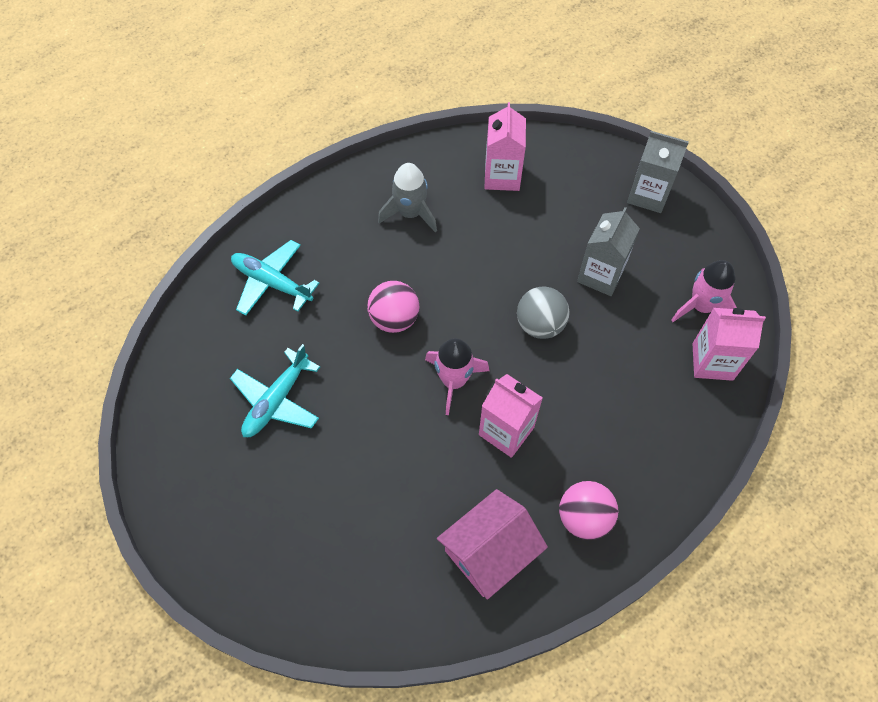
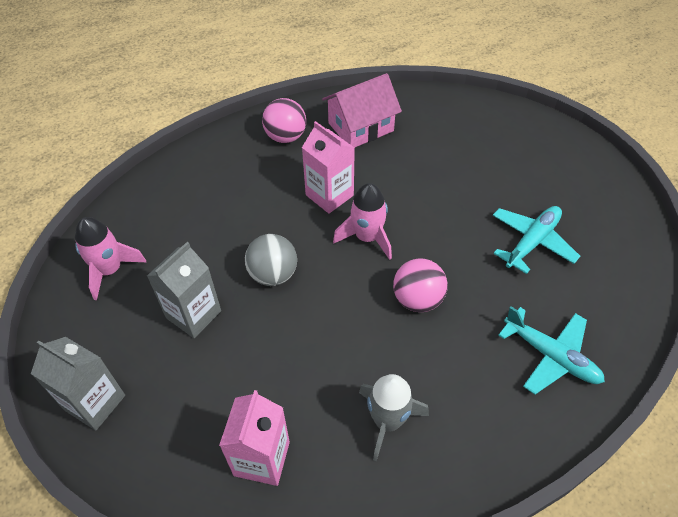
camera: 170 degrees left, 10 degrees down
pink carton [692,308,766,381] -> none

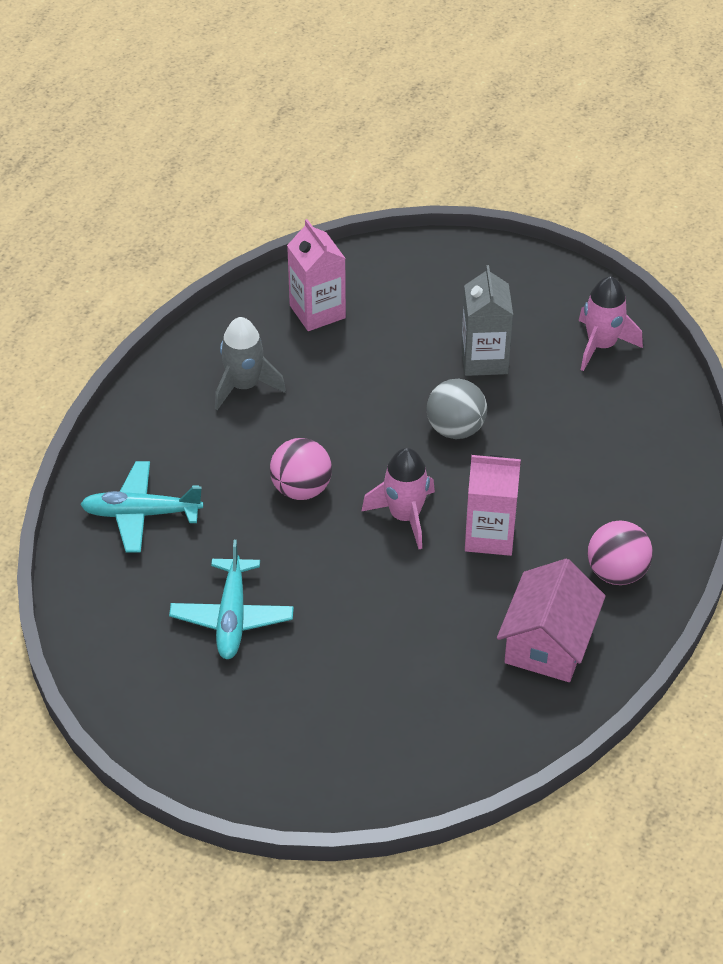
camera: 140 degrees right, 5 degrees down
grey carton [31,337,125,430] -> none

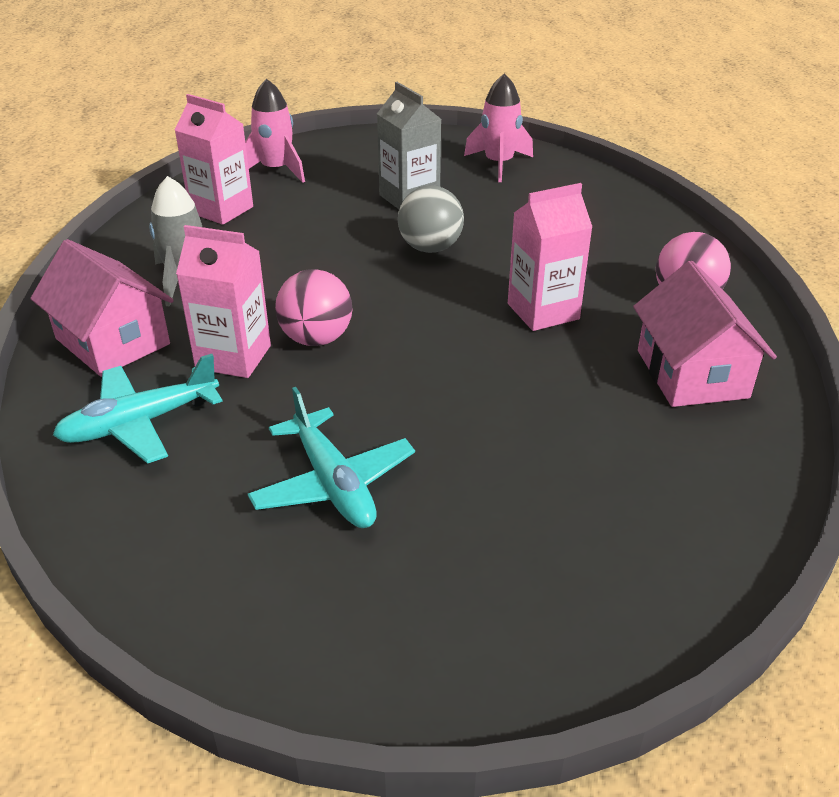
camera: 30 degrees left, 10 degrees down
pink rocket [361,448,435,549] -> pink rocket moved to [245,79,305,183]
none -> pink house [30,239,174,377]
none -> pink carton [176,225,271,378]

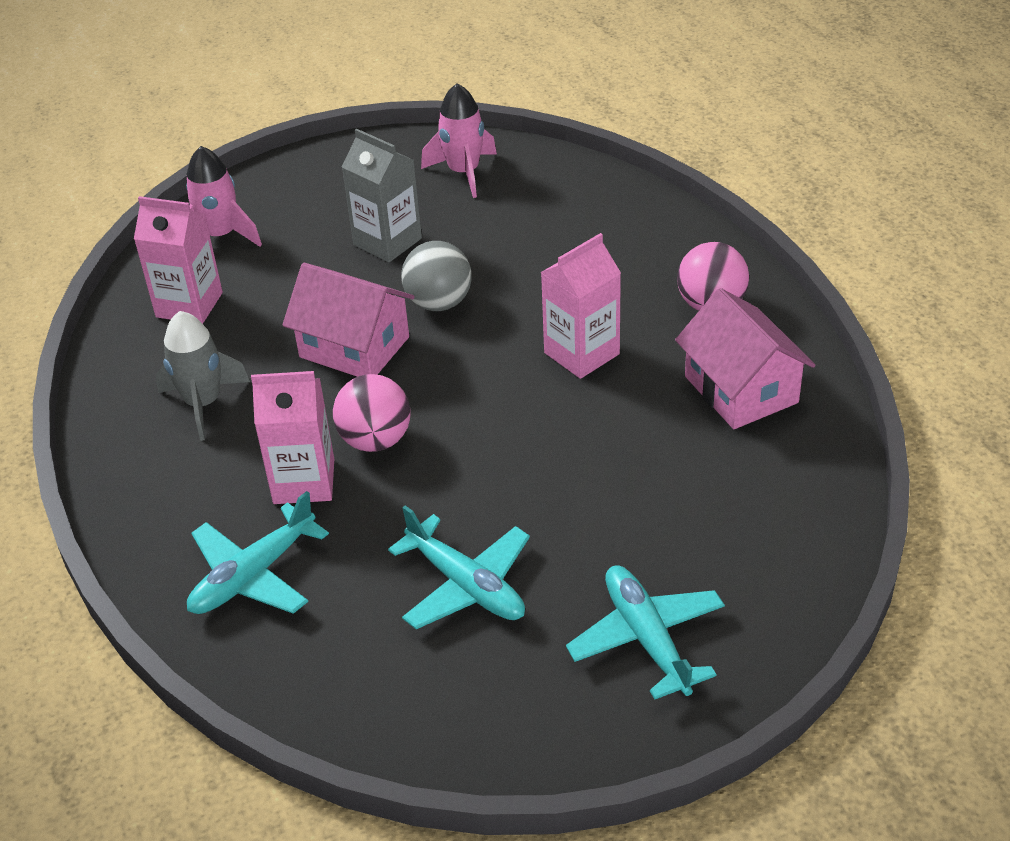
camera: 15 degrees left, 5 degrees up
pink house [30,239,174,377] -> pink house moved to [282,263,415,377]
none -> turquoise plane [566,565,725,699]

